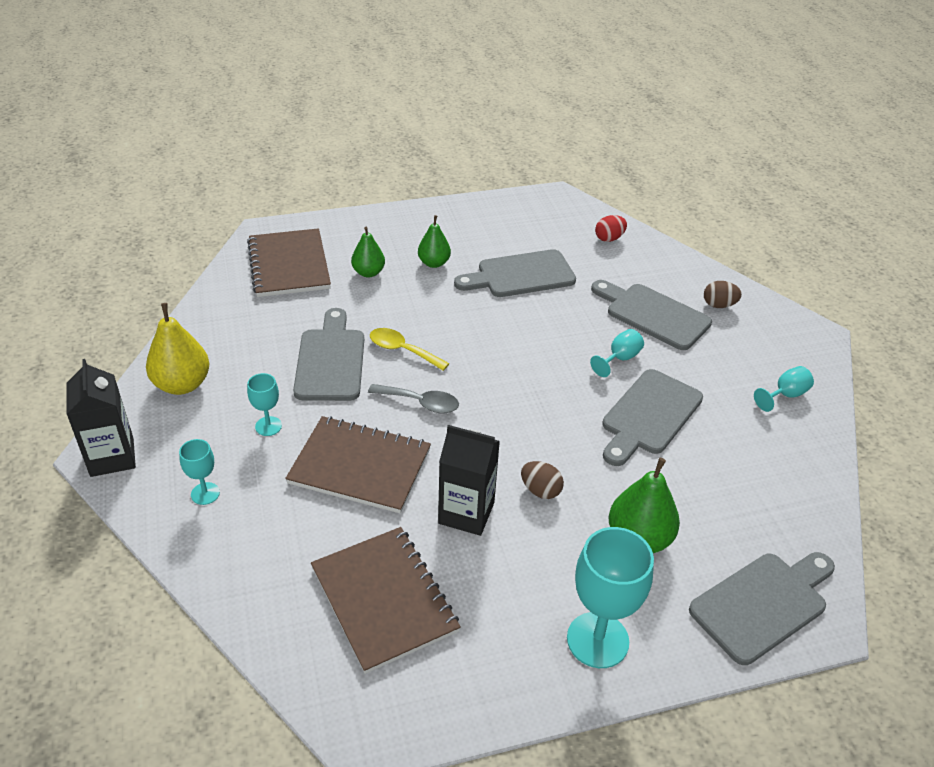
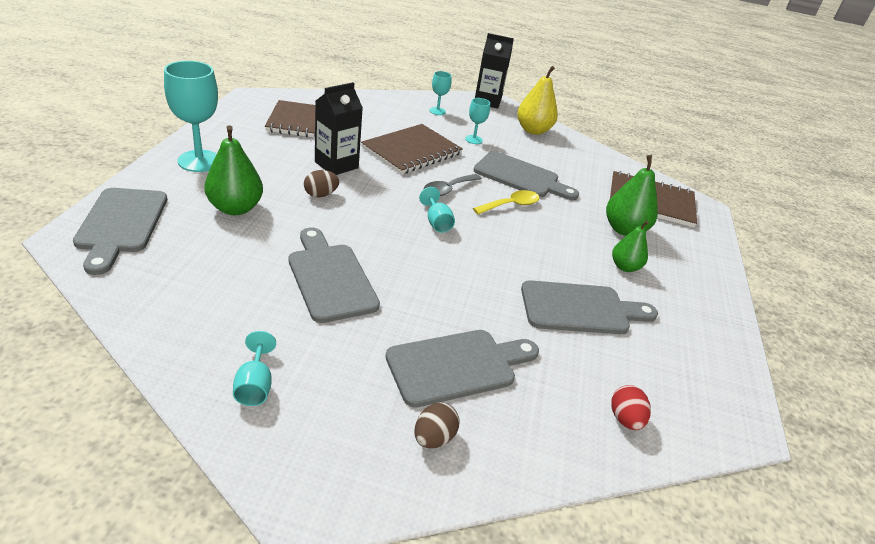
camera: 115 degrees right, 5 degrees down
green pear [351,227,385,277] -> green pear [606,155,658,236], size x1.56
grey cutting board [454,249,576,297] -> grey cutting board turned 75 degrees clockwise [521,280,658,334]
turquoise goblet [590,329,644,377] -> turquoise goblet moved to [419,187,455,233]

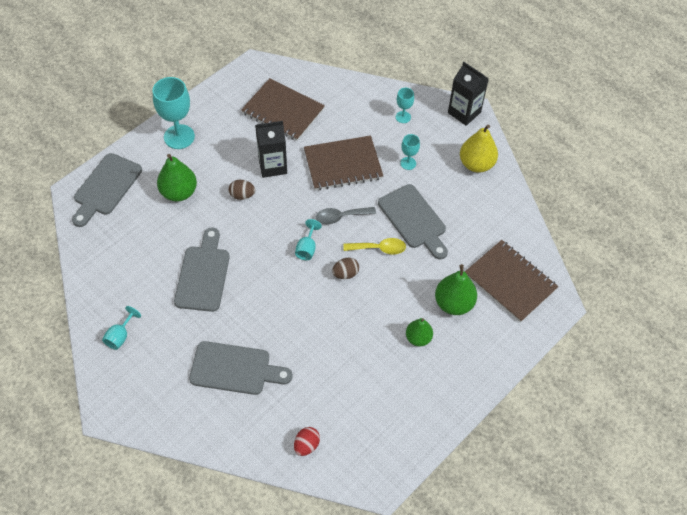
camera: 35 degrees right, 20 degrees up
brown egg [414,402,459,448] -> brown egg moved to [332,257,359,279]
grey cutting board [521,280,658,334] -> none

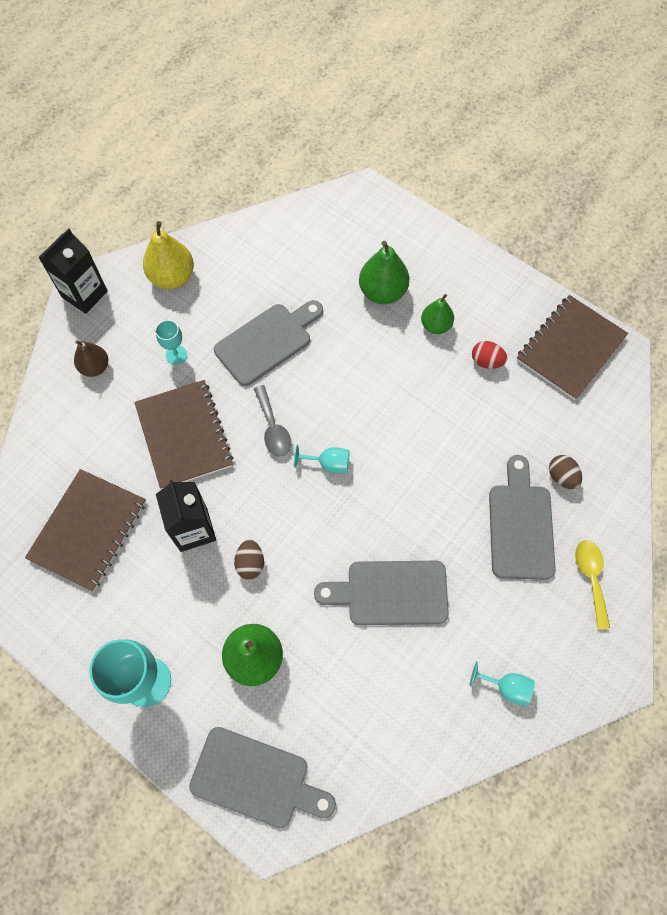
camera: 95 degrees left, 10 degrees up
red egg [294,427,320,456] -> red egg moved to [472,341,507,369]
brown egg [332,257,359,279] -> brown egg moved to [549,455,582,489]
yellow spoon [343,238,406,255] -> yellow spoon moved to [575,540,610,630]
turquoise goblet [396,88,414,123] -> brown pear [74,341,108,377]
brown notebook [465,240,558,323] -> brown notebook moved to [516,295,628,400]

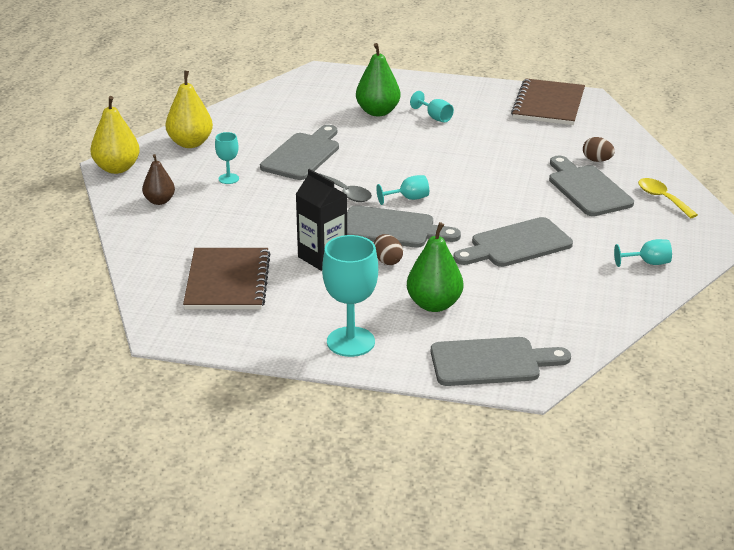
camera: 25 degrees left, 35 degrees down
black carton [38,228,108,314] -> yellow pear [90,96,140,174]
brown notebook [134,380,234,489] -> none
green pear [421,294,454,334] -> turquoise goblet [410,91,454,123]
red egg [472,341,507,369] -> none
none -> grey cutting board [347,205,461,248]

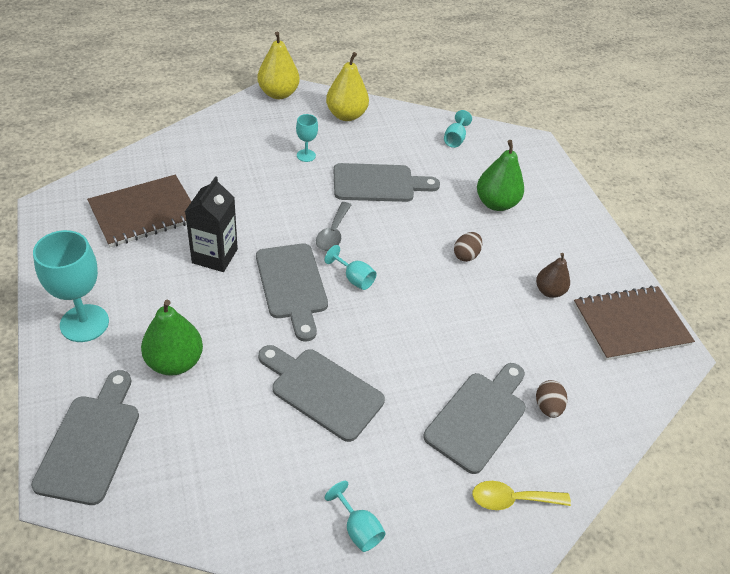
camera: 55 degrees right, 15 degrees up
brown pear [142,154,175,205] -> brown pear moved to [536,253,570,298]
brown egg [374,234,403,265] -> brown egg moved to [454,232,482,262]
turquoise goblet [410,91,454,123] -> turquoise goblet moved to [444,110,472,148]
grey cutting board [431,337,571,386] -> grey cutting board turned 135 degrees counterclockwise [31,370,139,505]
yellow spoon [638,178,698,218] -> yellow spoon turned 120 degrees counterclockwise [472,481,571,510]

